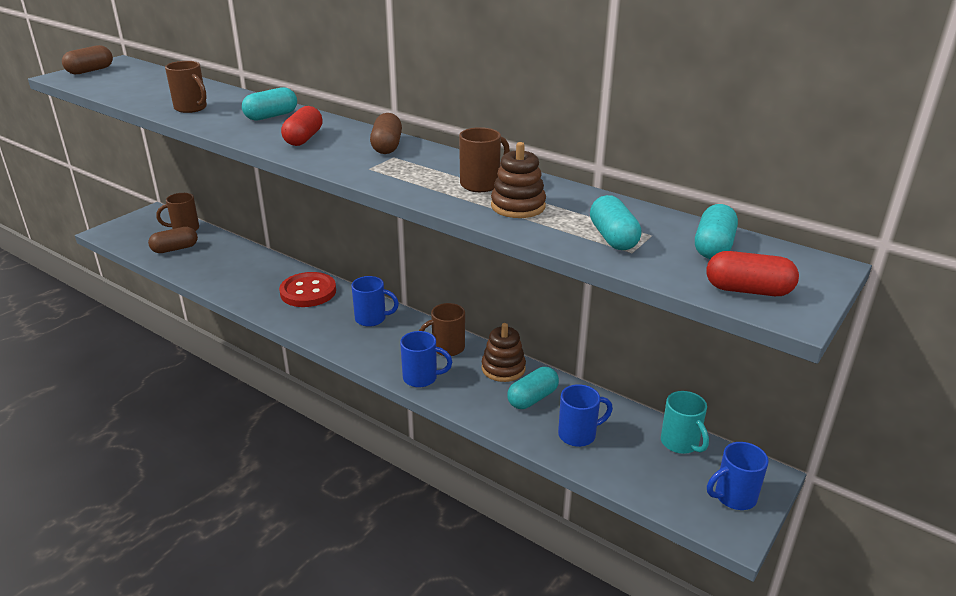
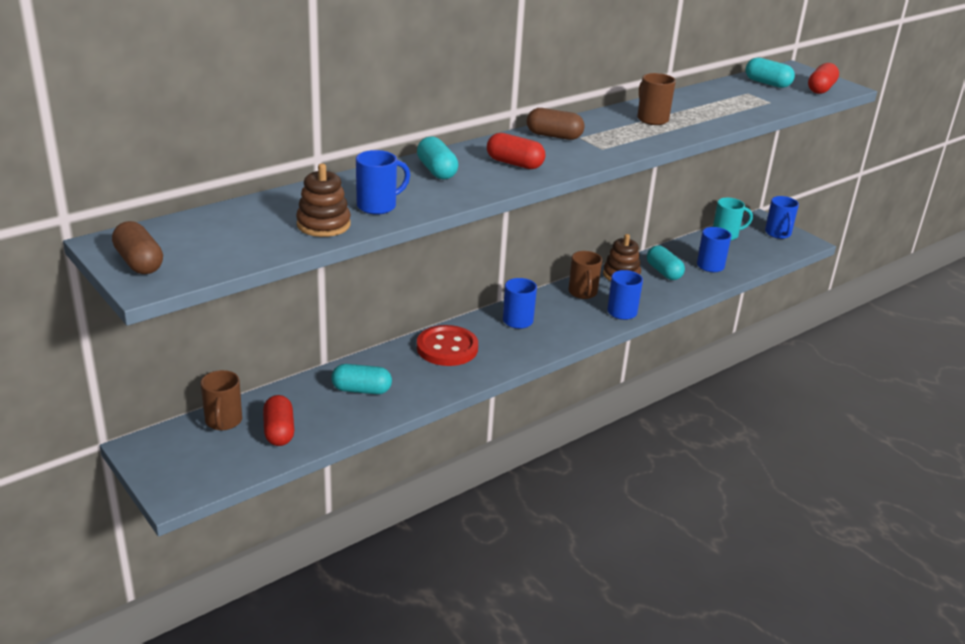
camera: 75 degrees left, 0 degrees up
brown capsule [148,227,198,253] -> red capsule [263,395,294,446]
brown mug [165,61,207,113] -> blue mug [356,150,410,215]
brown stacking toy [491,142,546,218] -> brown stacking toy moved to [296,163,351,237]
turquoise capsule [590,195,641,250] -> turquoise capsule moved to [331,364,392,394]

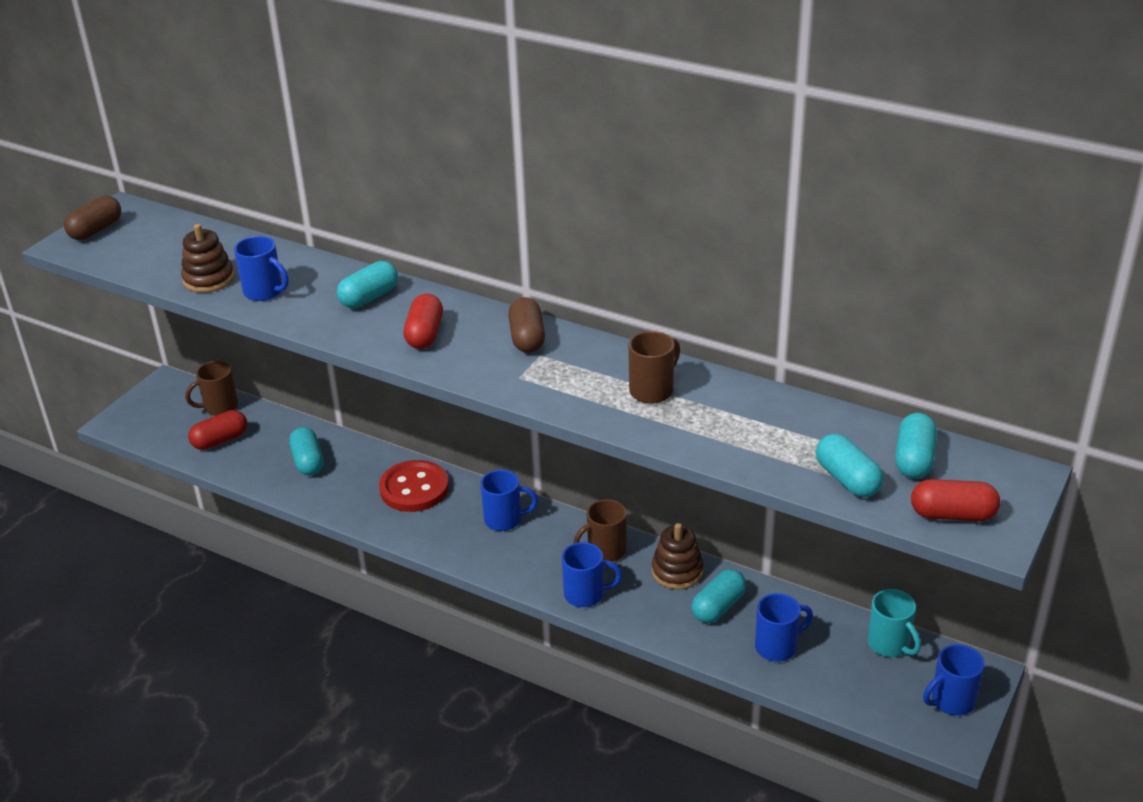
camera: 70 degrees right, 5 degrees up
none -> turquoise capsule [816,434,883,497]

